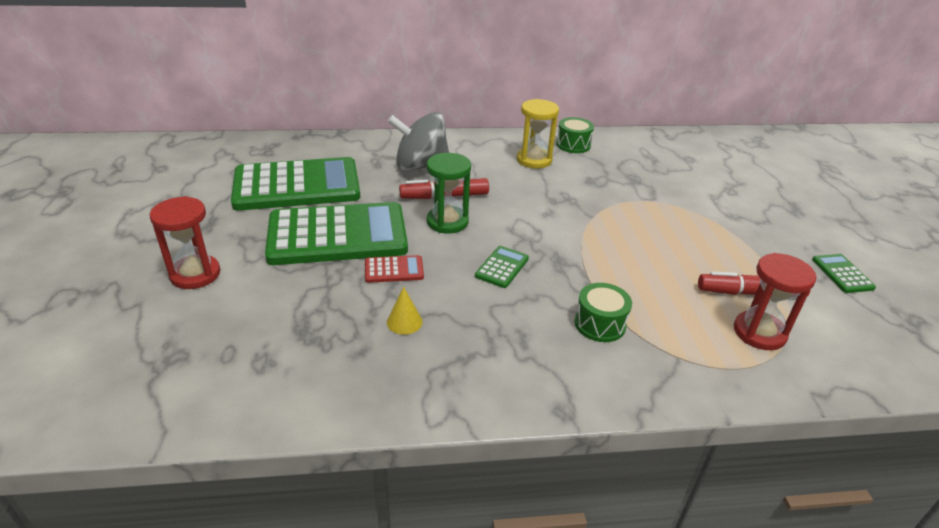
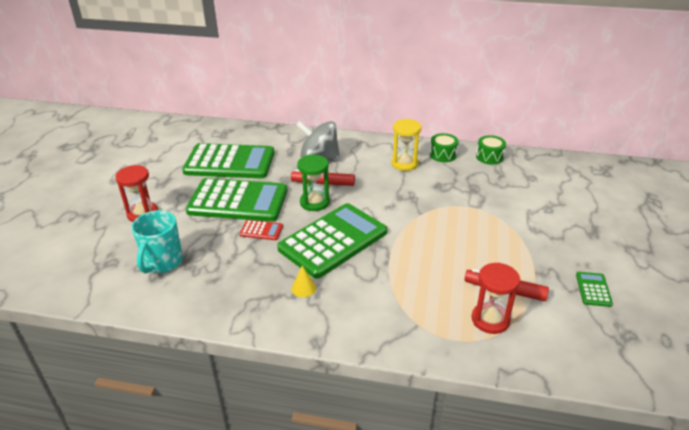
camera: 20 degrees right, 0 degrees up
yellow cone [387,287,423,335] -> yellow cone moved to [292,265,316,297]
green calculator [475,246,529,288] -> green calculator [277,203,387,279], size x2.49
green drum [575,283,632,342] -> green drum moved to [476,135,506,165]
none -> turquoise mug [131,210,183,273]

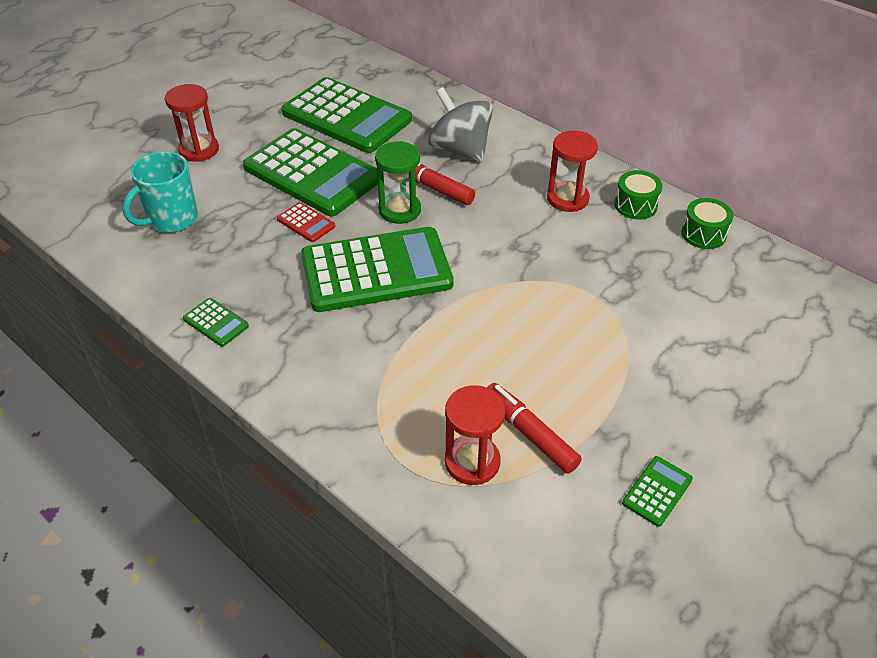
camera: 30 degrees right, 10 degrees up
yellow cone [292,265,316,297] -> none
yellow hourglass [391,119,422,171] -> red hourglass [547,131,598,212]
none -> green calculator [183,298,249,347]

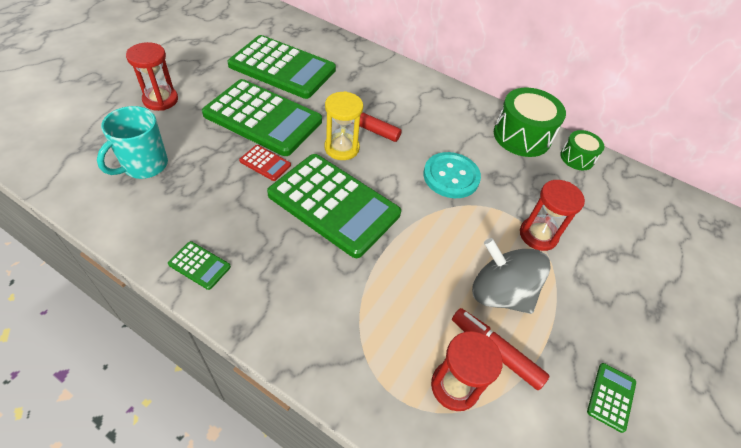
camera: 15 degrees left, 5 degrees up
green calculator [301,227,454,312] -> green calculator turned 60 degrees clockwise [267,154,401,258]
green hourglass [375,141,421,224] -> yellow hourglass [324,91,363,160]
grey spinning top [428,87,493,162] -> grey spinning top moved to [472,238,551,314]
red hourglass [547,131,598,212] -> red hourglass moved to [520,180,585,251]
green drum [614,170,663,219] -> green drum [494,88,566,157], size x1.75
none -> turquoise button [423,152,481,198]

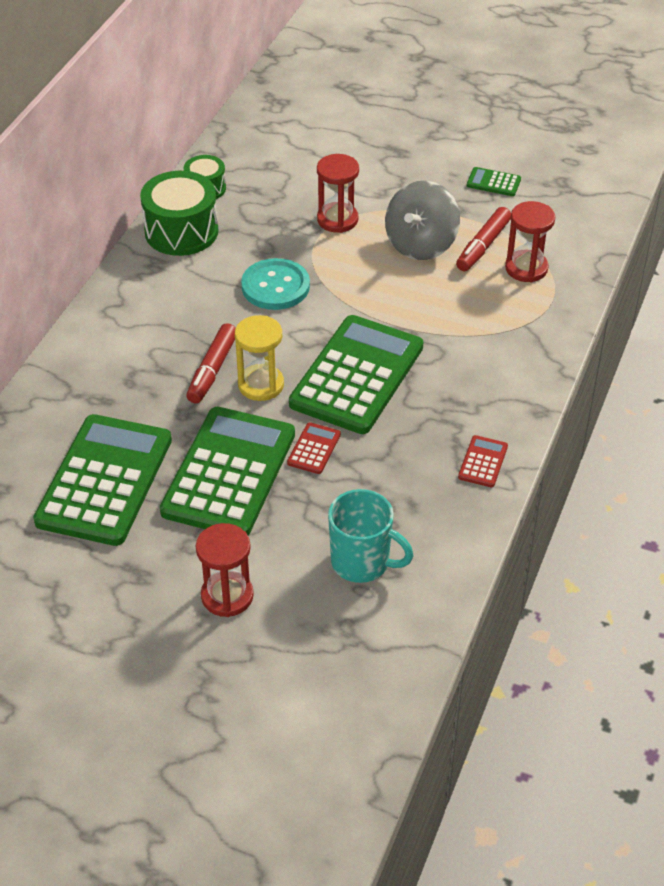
camera: 95 degrees left, 5 degrees down
green calculator [168,241,231,290] -> red calculator [458,435,508,487]

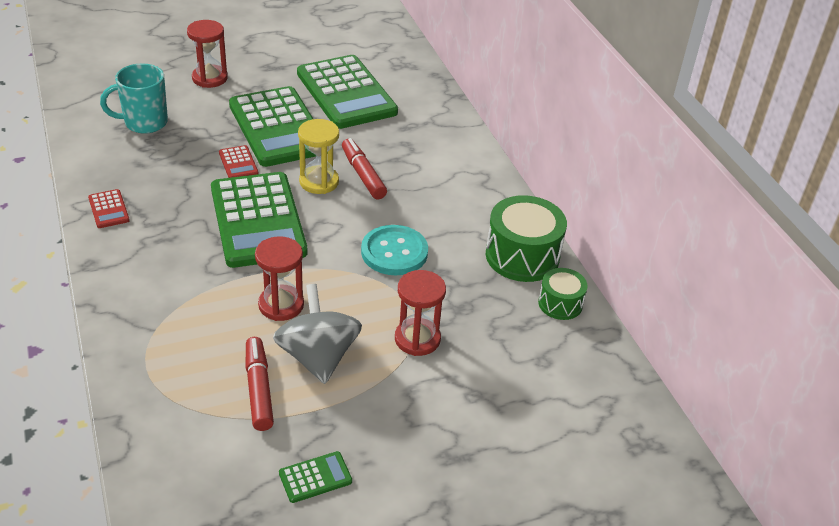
camera: 135 degrees right, 5 degrees down
red hourglass [505,201,555,282] -> red hourglass moved to [255,236,304,321]

